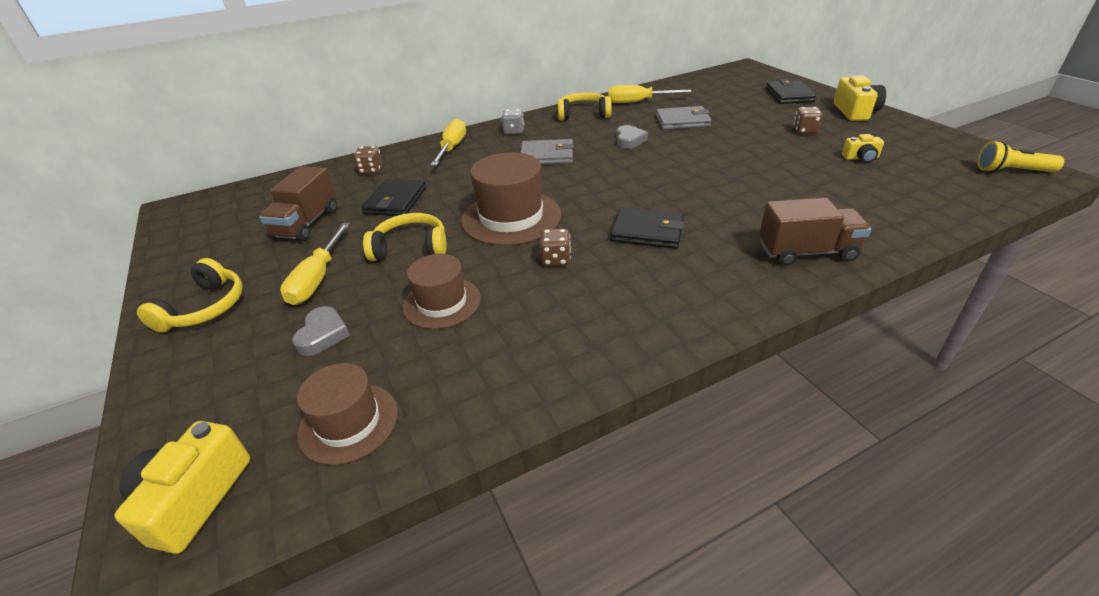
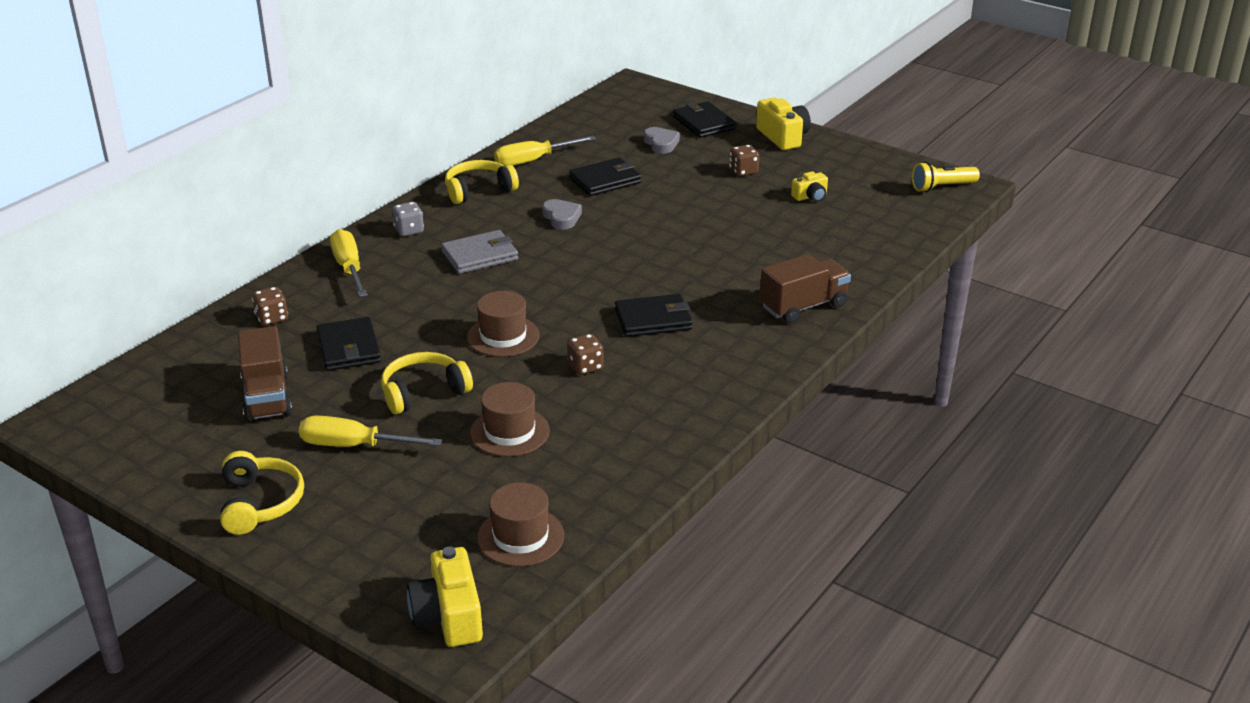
camera: 30 degrees left, 5 degrees down
yellow screwdriver [280,223,350,305] -> yellow screwdriver turned 120 degrees clockwise [299,415,443,447]
grey heart [292,306,350,356] -> grey heart moved to [644,127,680,154]
brown hat [461,152,561,246] -> brown hat [467,291,540,357], size x0.64
grey wallet [656,106,712,130] -> black wallet [569,157,641,196]

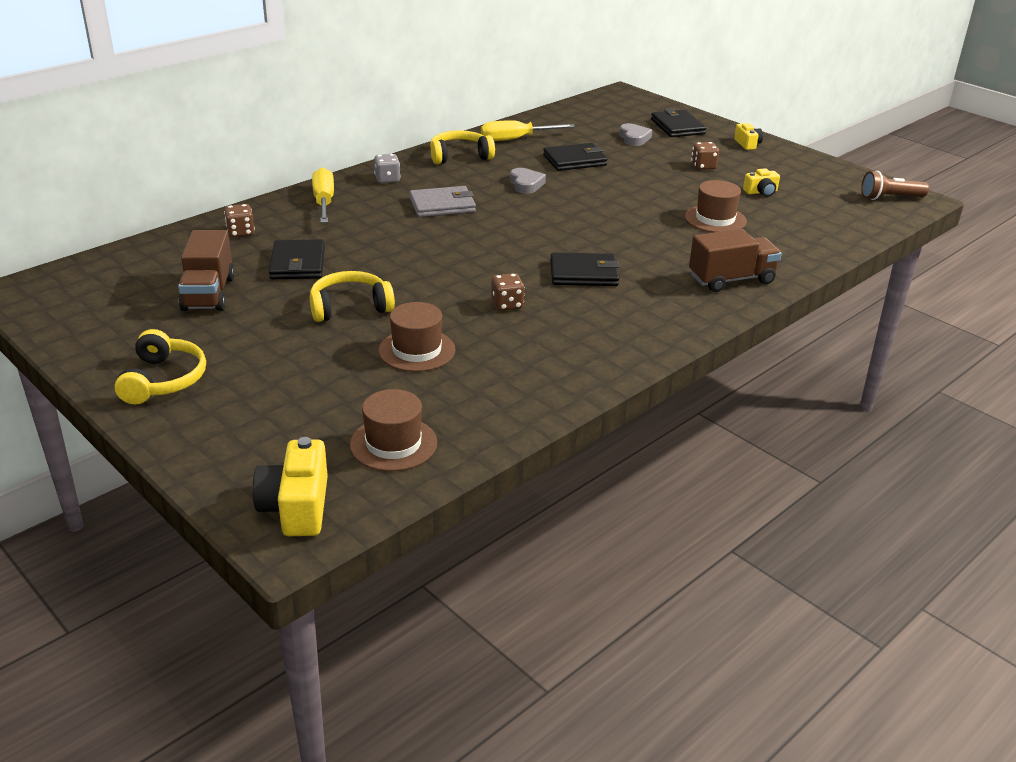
camera: 10 degrees right, 0 degrees up
yellow screwdriver [299,415,443,447] -> none
brown hat [467,291,540,357] -> brown hat moved to [685,180,747,232]
yellow camera [756,98,811,150] -> yellow camera [734,123,763,150], size x0.57
yellow flashlight [912,162,980,192] -> brown flashlight [861,171,929,200]

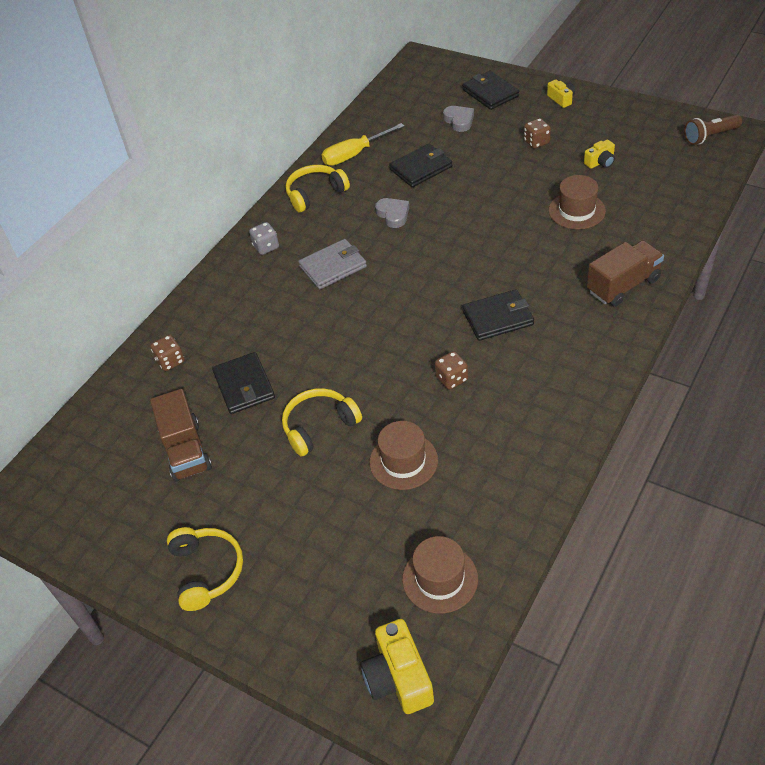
camera: 10 degrees left, 15 degrees up
yellow screwdriver [312,168,334,223] -> none

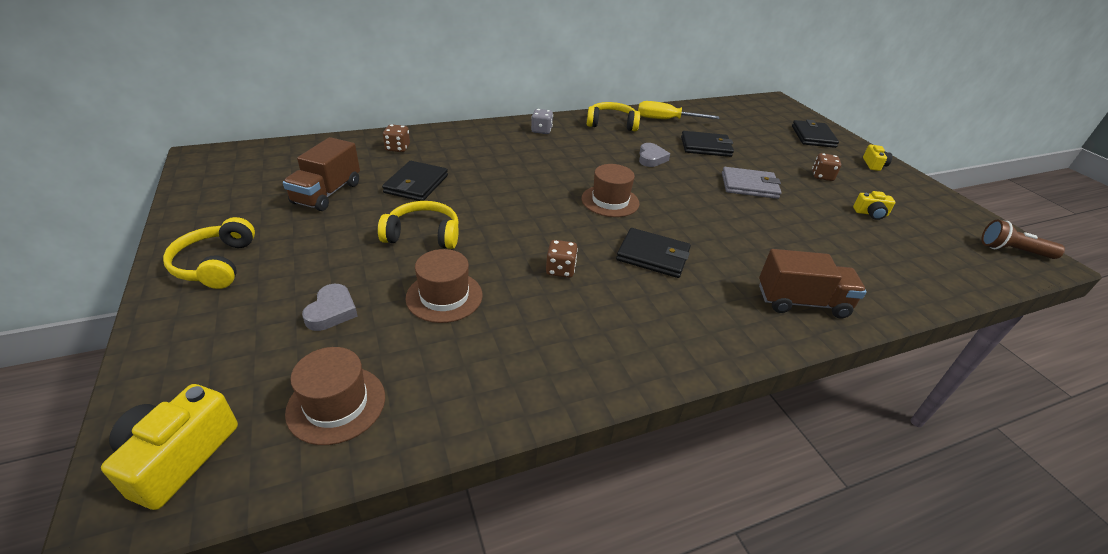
camera: 30 degrees right, 10 degrees down
yellow headphones [167,527,243,611] -> yellow headphones turned 150 degrees clockwise [163,217,255,289]
grey wallet [298,239,367,289] -> grey wallet moved to [722,167,782,199]
grey heart [443,106,474,132] -> grey heart moved to [302,284,358,331]
brown hat [549,175,606,229] -> brown hat moved to [582,164,640,217]

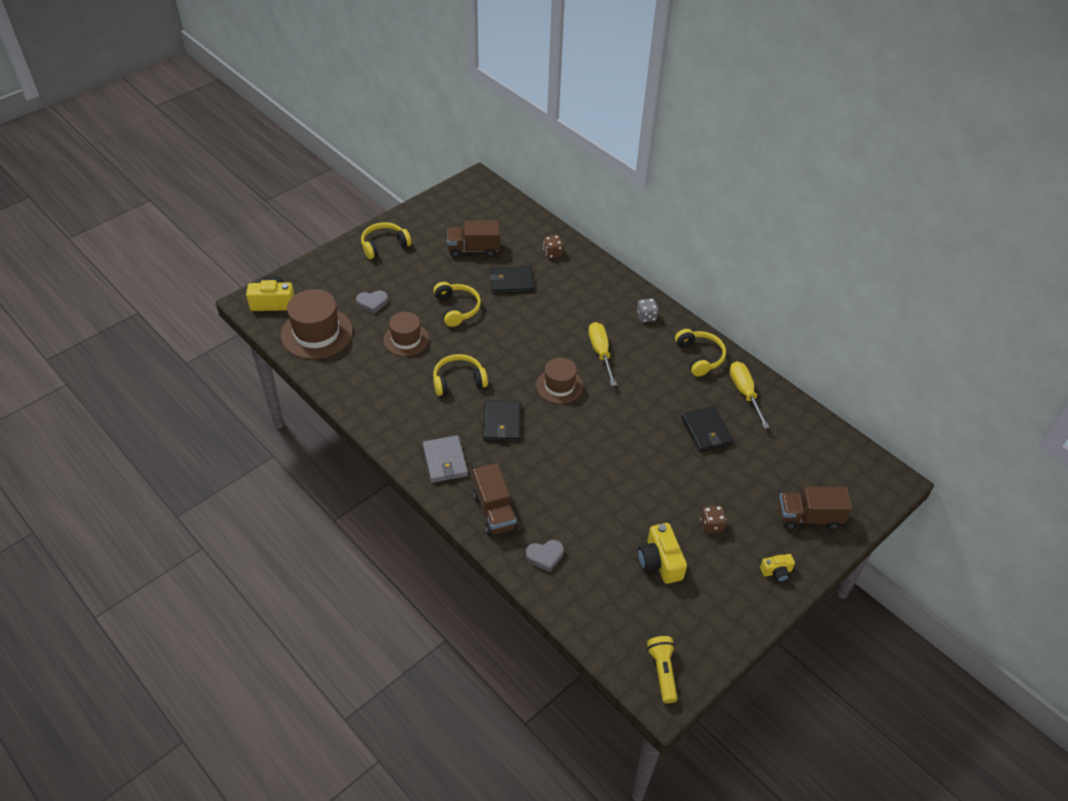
camera: 70 degrees right, 10 degrees up
brown hat [285,347,385,445] -> brown hat [281,289,353,359], size x1.57
brown dice [546,240,578,278] -> yellow headphones [433,354,488,396]
grey heart [639,143,670,167] -> grey heart moved to [526,540,564,572]
grey wallet [722,167,782,199] -> grey wallet moved to [422,435,468,483]
black wallet [792,120,839,148] -> brown truck [778,486,852,530]
yellow camera [853,191,895,220] -> yellow camera [638,523,687,584], size x1.74
brown flashlight [981,220,1065,259] -> yellow flashlight [647,636,678,703]
none -> yellow screwdriver [588,322,617,386]

